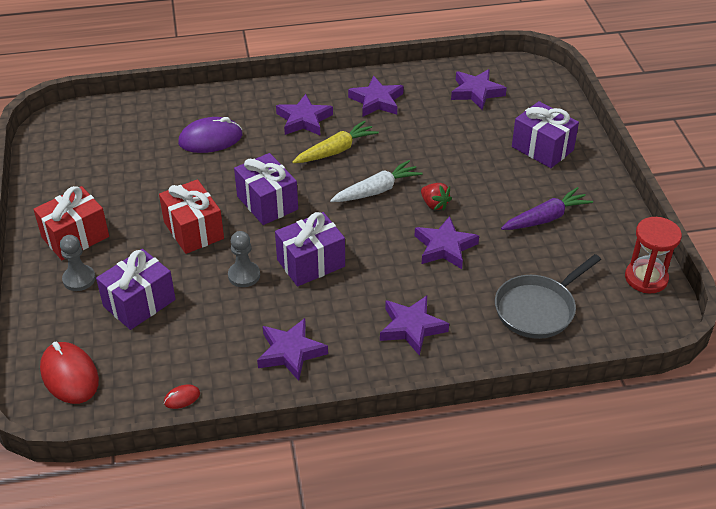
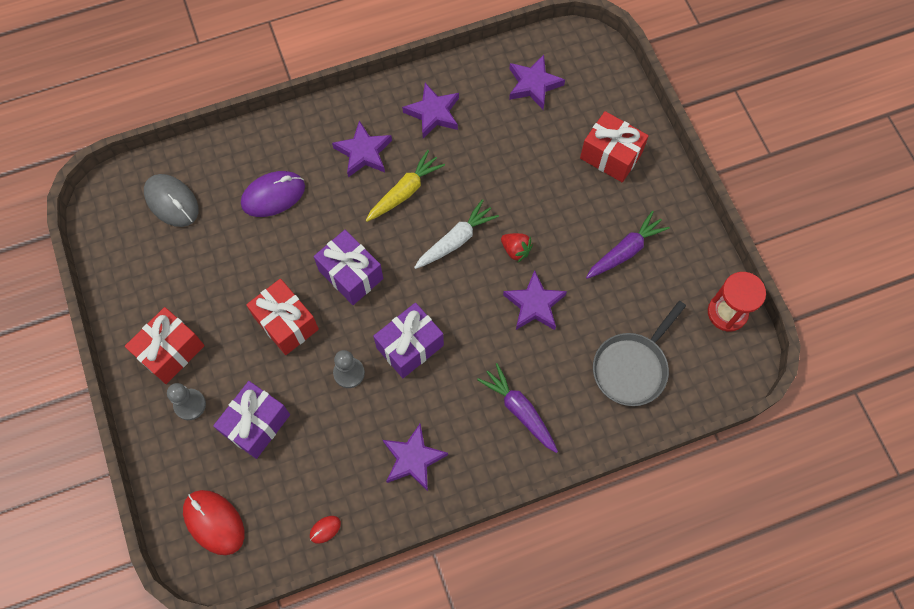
camera: 10 degrees left, 25 degrees up
purple star [380,296,449,356] -> purple carrot [477,363,558,453]
purple gift [512,101,579,168] -> red gift [580,111,649,182]
none -> grey mouse [144,174,199,227]

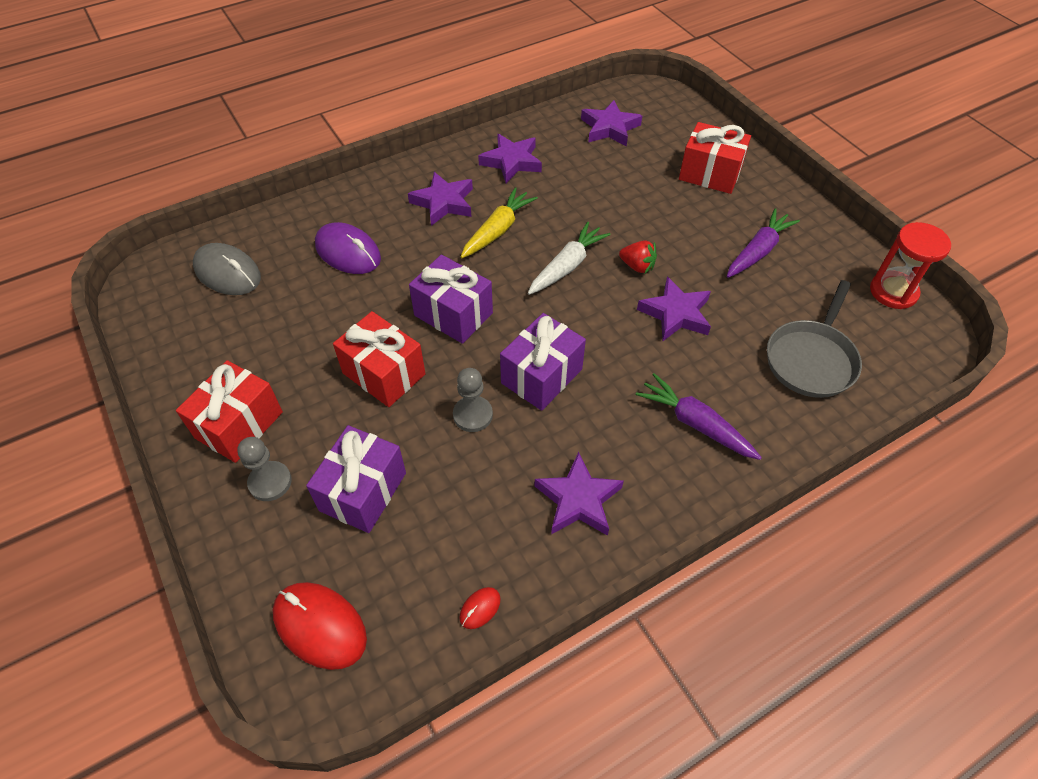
camera: 10 degrees left, 15 degrees down
purple mouse [241,171,305,217] -> purple mouse turned 75 degrees clockwise [315,222,381,274]

